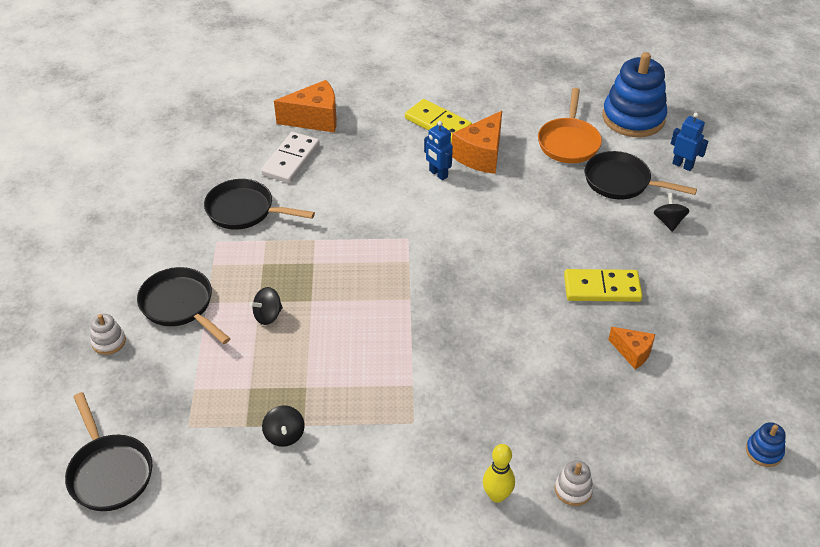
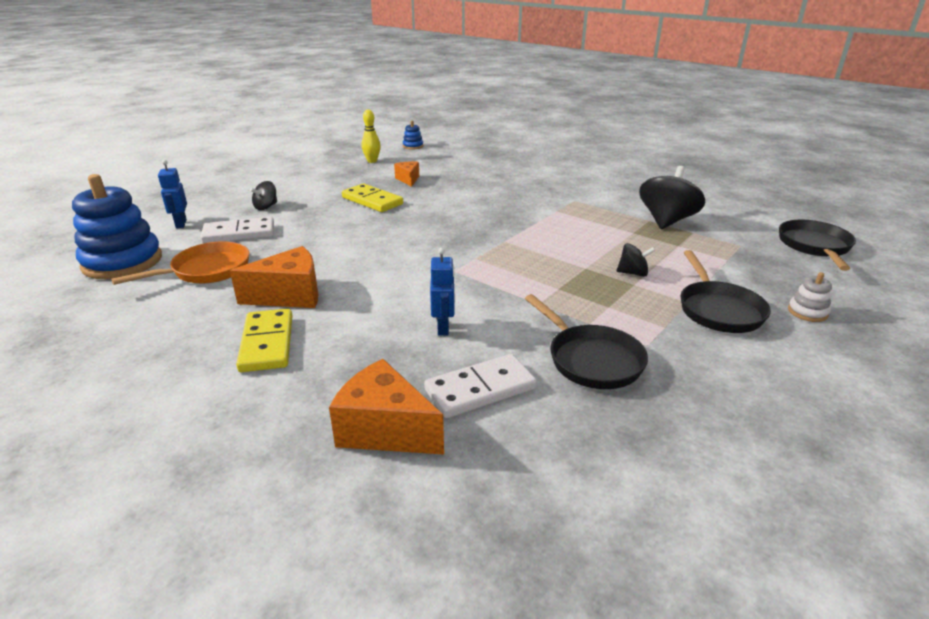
camera: 140 degrees left, 15 degrees down
black spinning top [262,405,305,447] -> black spinning top [639,166,706,229], size x1.96
blue robot [424,121,453,180] -> blue robot moved to [430,248,455,336]
yellow bowling pin [483,444,515,503] -> yellow bowling pin moved to [362,109,381,163]
white stacking toy [555,460,593,506] -> none
black pan [585,151,697,199] -> white domino [200,217,274,243]

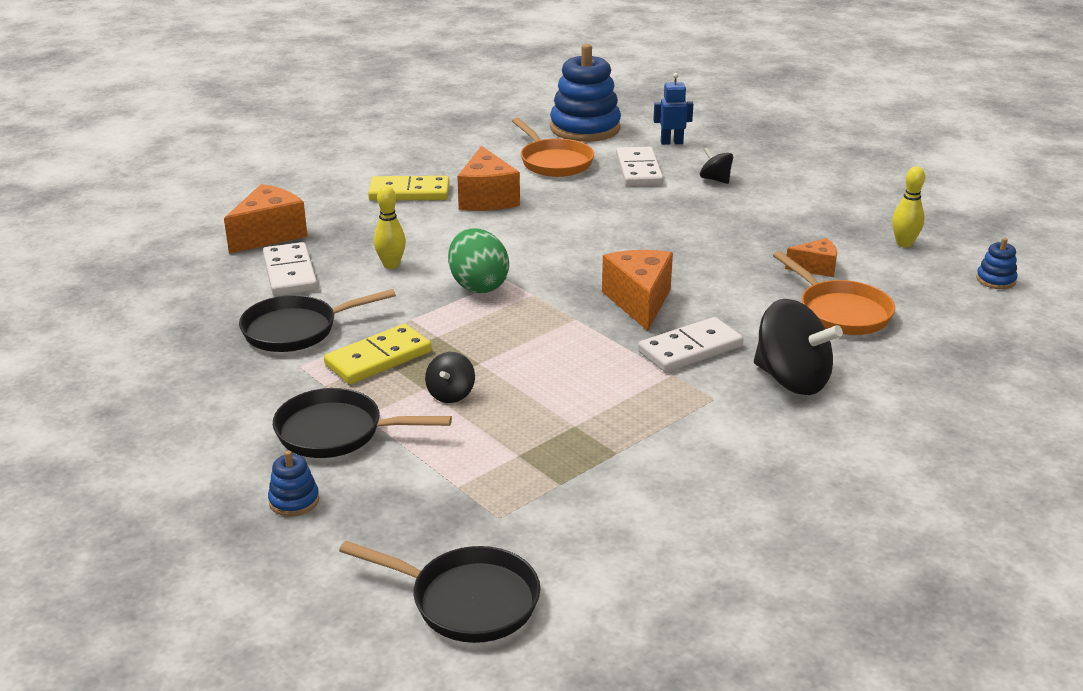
camera: 100 degrees right, 0 degrees up
yellow domino [342,184,403,212] -> yellow domino moved to [324,324,432,384]
blue robot [430,248,455,336] -> yellow bowling pin [374,186,406,269]
black spinning top [639,166,706,229] -> black spinning top moved to [754,299,843,395]
white stacking toy [788,272,832,322] -> blue stacking toy [268,451,319,516]
none -> green egg [448,228,509,293]
none -> orange cheese [602,250,673,331]
none -> white domino [638,317,743,372]
none -> orange pan [773,251,895,335]

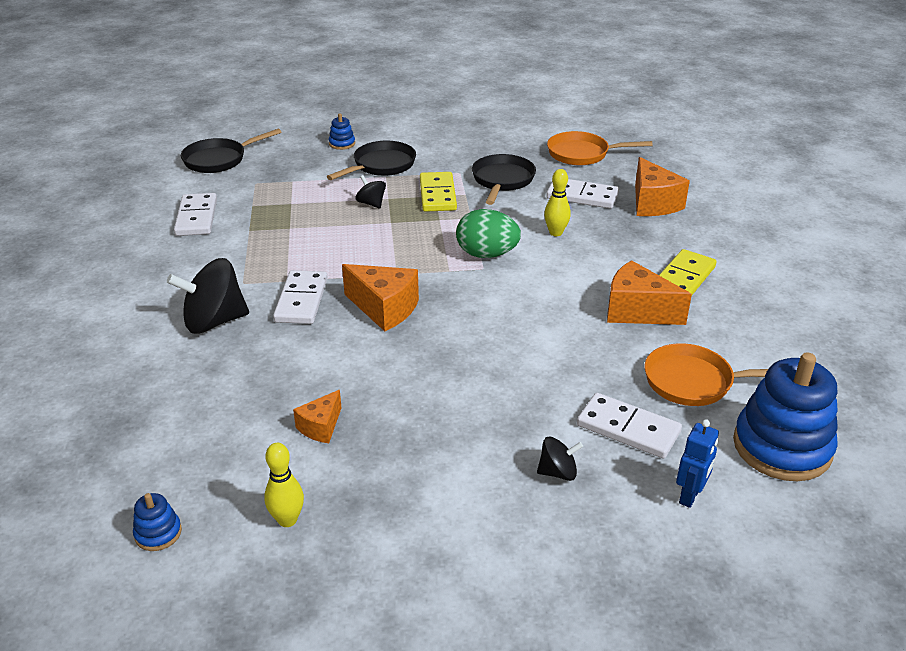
camera: 125 degrees right, 5 degrees up
orange pan [773,251,895,335] -> orange pan moved to [547,131,653,165]
none -> white domino [174,193,217,236]

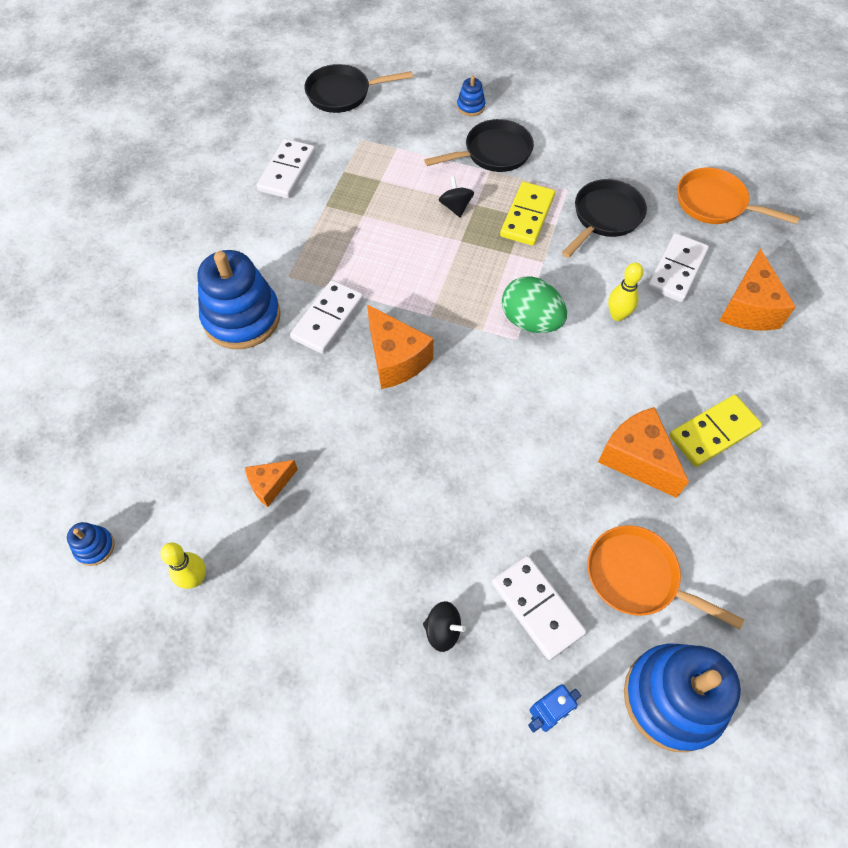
camera: 25 degrees right, 25 degrees up
black spinning top [167,258,249,334] -> blue stacking toy [197,250,281,349]
white domino [546,179,619,209] -> white domino turned 75 degrees clockwise [648,233,709,302]

